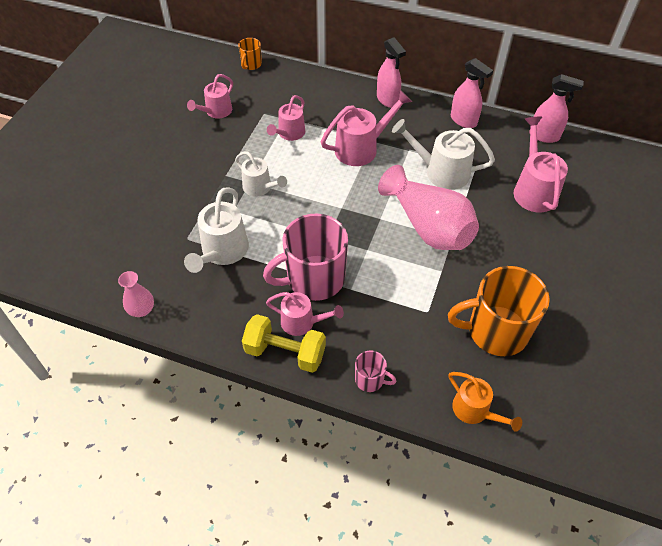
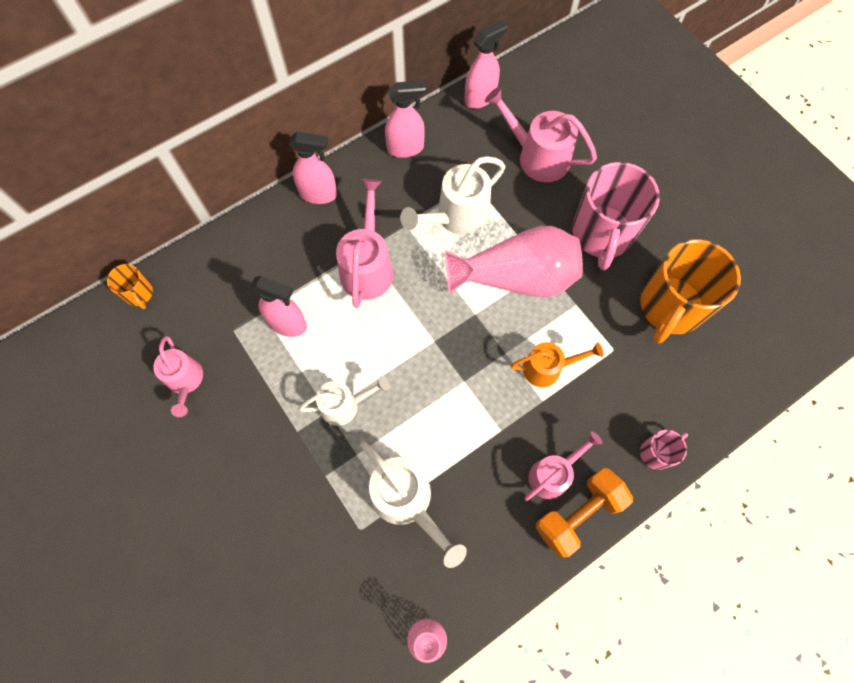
camera: 55 degrees left, 15 degrees up
yellow dumbbell [242,314,326,373] -> orange dumbbell [535,468,633,557]
pink mug [263,214,348,301] -> pink mug moved to [572,162,660,270]
pink watering can [267,95,305,141] -> pink spray bottle [251,276,307,337]
orange watering can [449,372,522,432] -> orange watering can moved to [510,342,604,387]

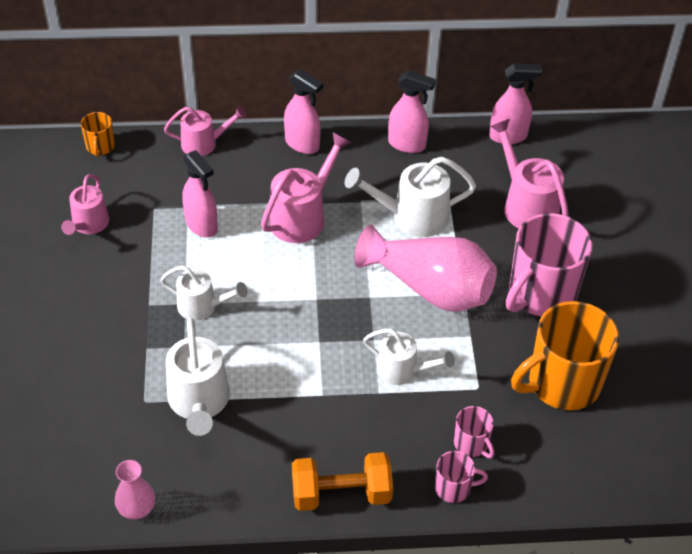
camera: 30 degrees right, 20 degrees down
orange watering can [510,342,604,387] -> white watering can [363,328,455,385]
pink watering can [525,431,603,501] -> pink watering can moved to [164,106,246,156]
none -> pink mug [454,406,494,458]

